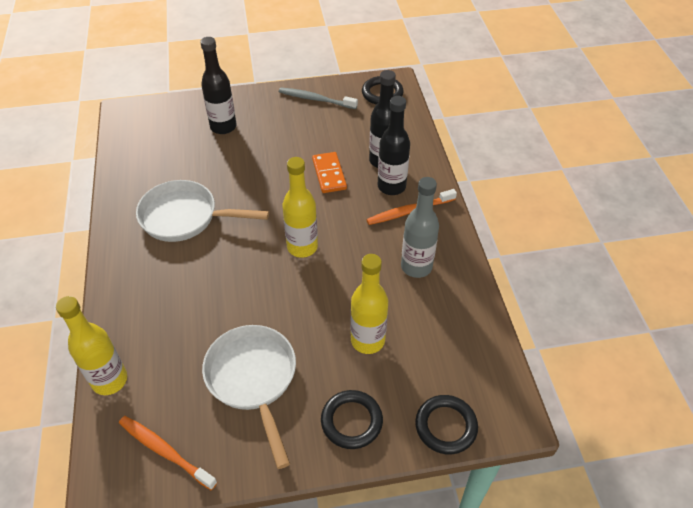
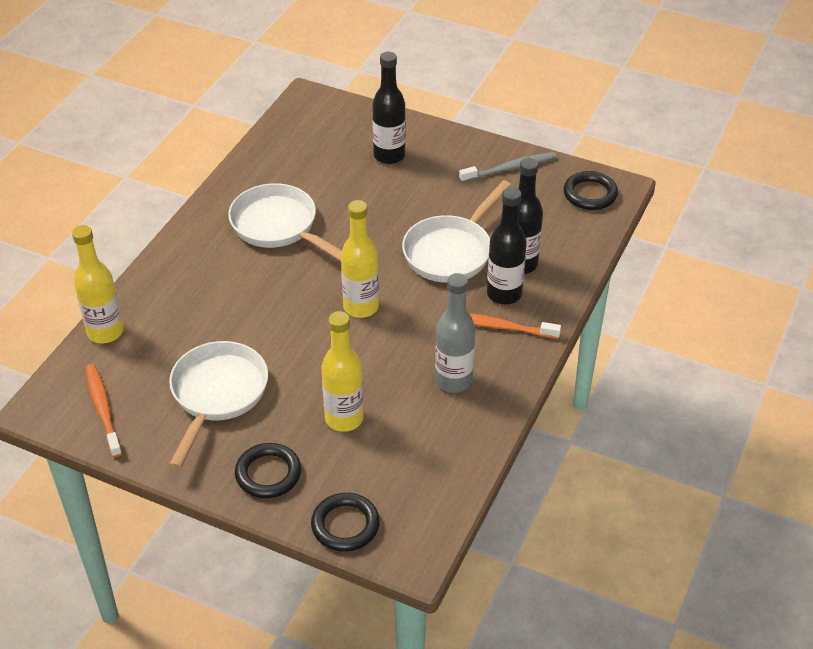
camera: 35 degrees right, 5 degrees down
grey toothbrush [279,88,358,109] -> grey toothbrush turned 105 degrees clockwise [459,152,557,183]
orange domino [312,152,347,193] -> white pan [402,180,511,283]

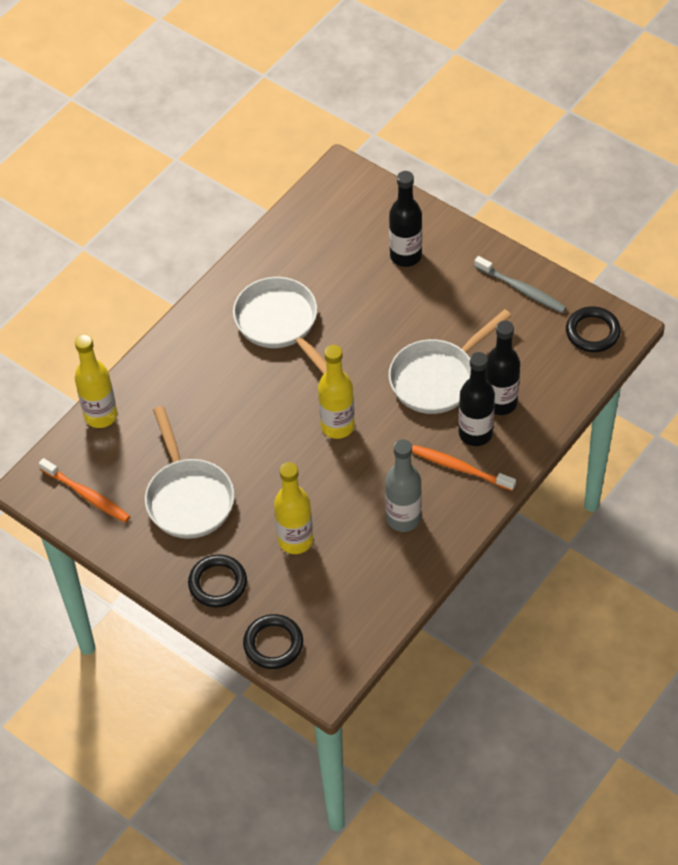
camera: 15 degrees right, 10 degrees up
orange toothbrush [86,364,122,458] -> orange toothbrush turned 135 degrees clockwise [39,458,130,523]
white pan [169,341,268,469] -> white pan turned 135 degrees clockwise [145,406,235,539]
grey toothbrush [459,152,557,183] -> grey toothbrush turned 45 degrees clockwise [474,256,567,313]

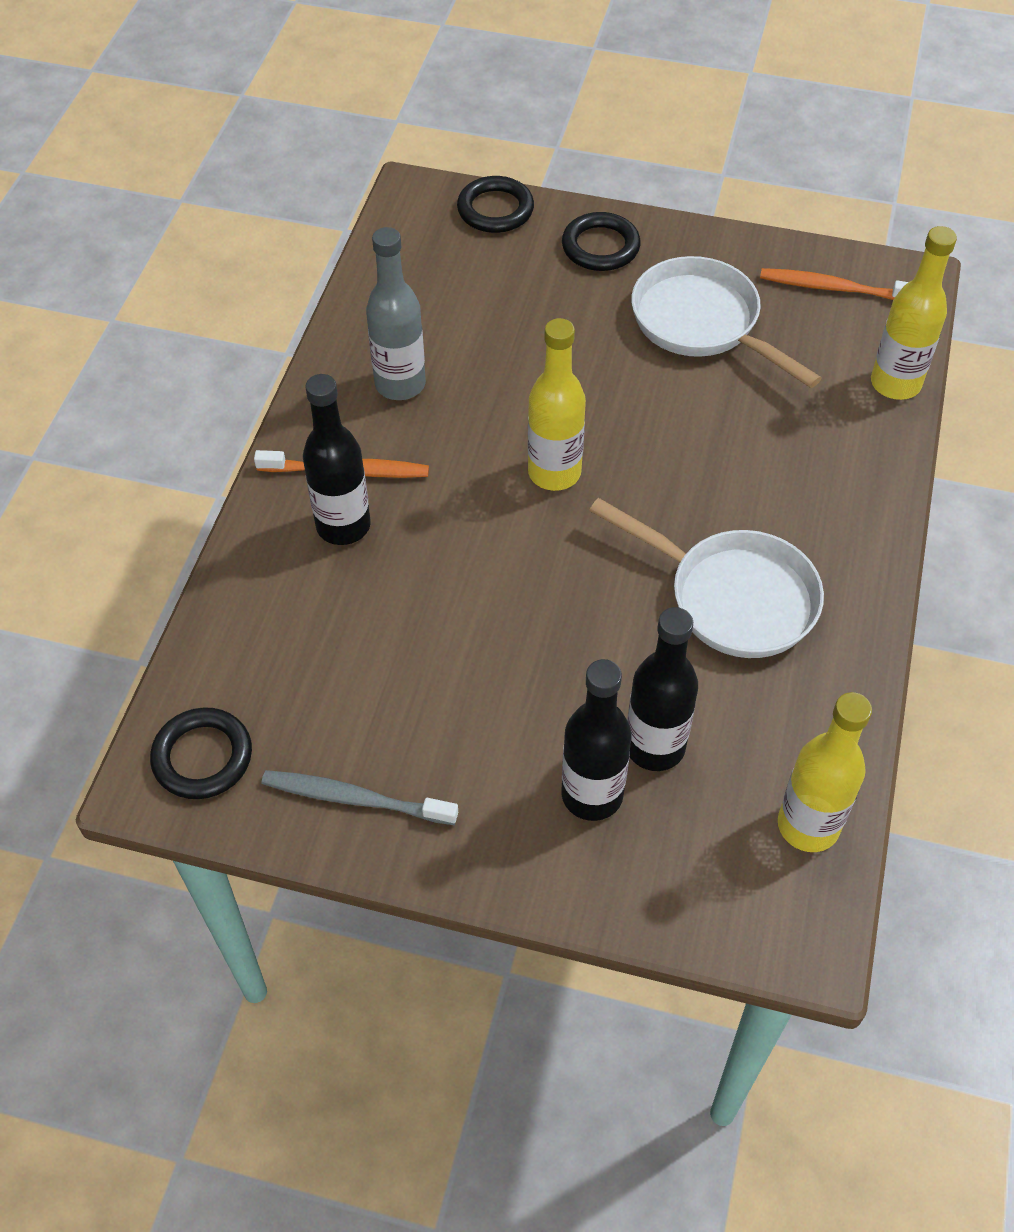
camera: 155 degrees right, 0 degrees up
yellow bottle [274,462,313,554] -> yellow bottle moved to [778,692,872,852]
white pan [389,309,512,414] -> none
black bottle [486,321,520,415] -> black bottle moved to [627,607,698,771]

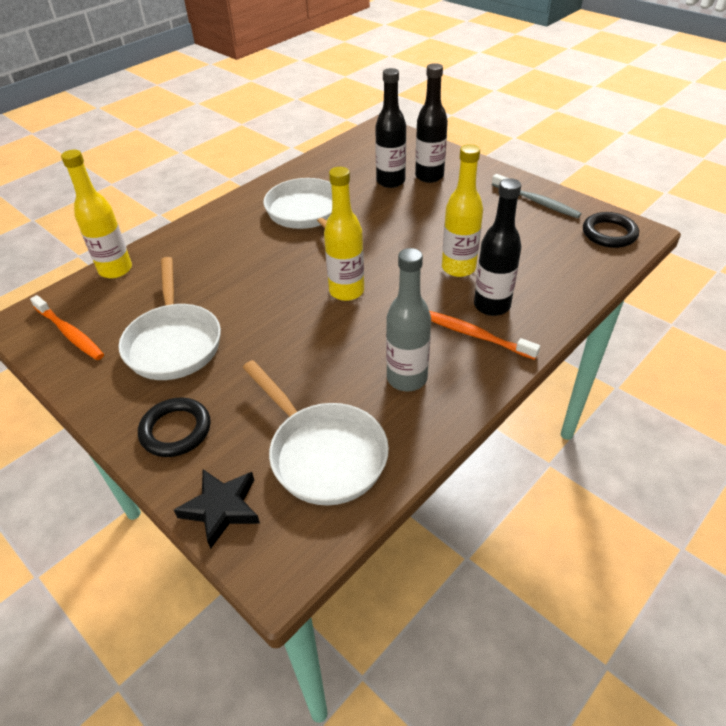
camera: 150 degrees left, 10 degrees down
black ring [457,176,534,233] -> black star [174,469,260,549]
yellow bottle [778,692,872,852] -> yellow bottle moved to [442,144,483,277]
none -> white pan [243,360,389,505]

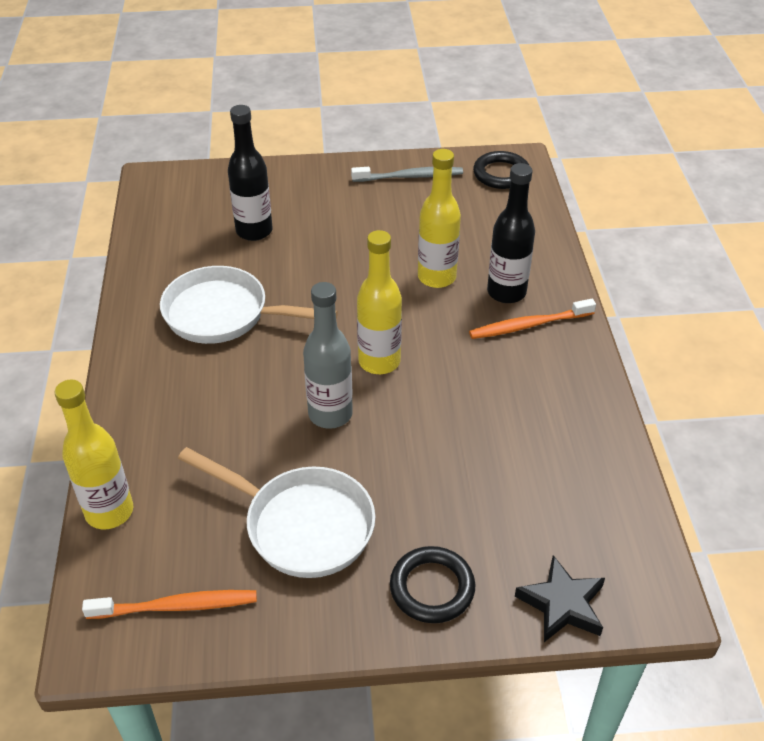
camera: 50 degrees left, 0 degrees up
white pan [243,360,389,505] -> none
grey bottle [386,248,431,391] -> grey bottle moved to [303,282,353,429]
black bottle [415,63,448,183] -> none

